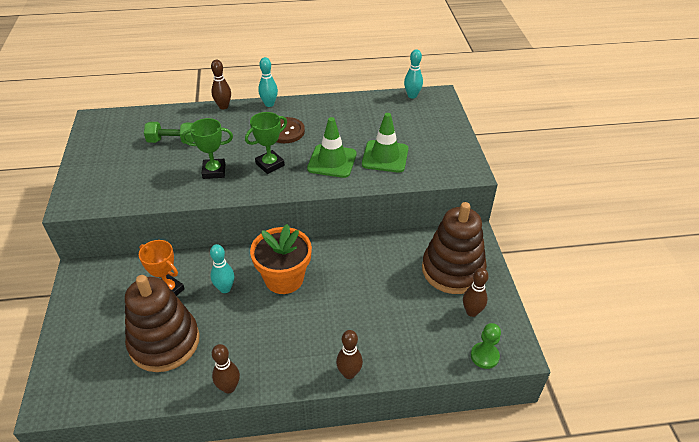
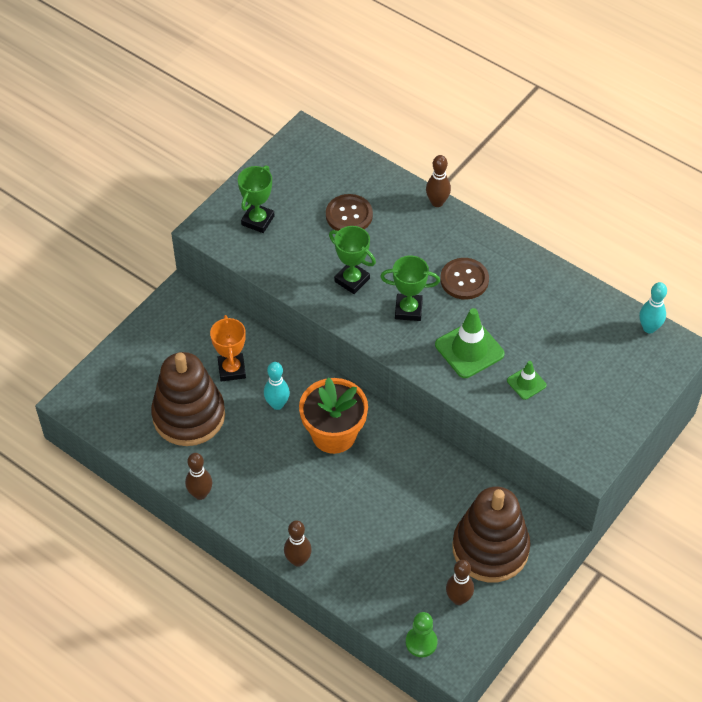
camera: 45 degrees right, 10 degrees up
green dumbbell [144,122,194,143] -> brown button [326,194,373,231]
turquoise bowling pin [258,57,278,107] -> none
green traffic cone [362,113,408,173] -> green traffic cone [507,361,547,400], size x0.56
none -> green trophy [238,165,275,233]

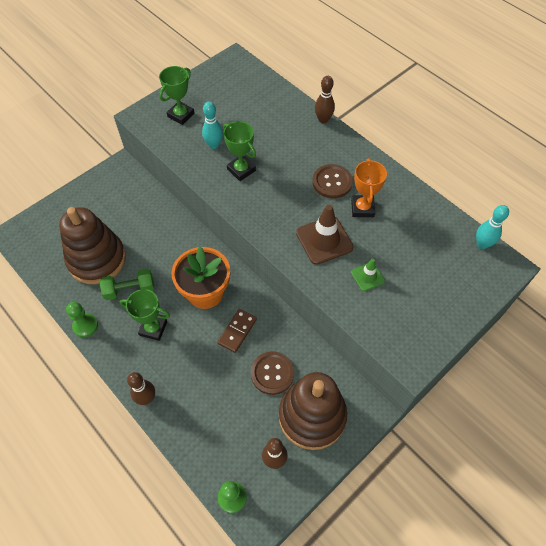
camera: 10 degrees right, 5 degrees up
brown bowling pin [185,453,212,500] -> green pawn [66,302,98,337]
orange trophy [210,315,246,382] -> orange trophy moved to [351,158,387,217]
turquoise bowling pin [264,362,290,410] -> turquoise bowling pin moved to [202,102,223,149]
brown button [326,194,373,231] -> brown button moved to [251,351,294,395]
green trophy [380,256,440,321] -> green trophy moved to [120,289,170,341]
green traffic cone [435,308,504,378] -> brown traffic cone [296,205,354,265]
none -> green dumbbell [100,268,154,300]
none -> brown domino [217,309,257,353]

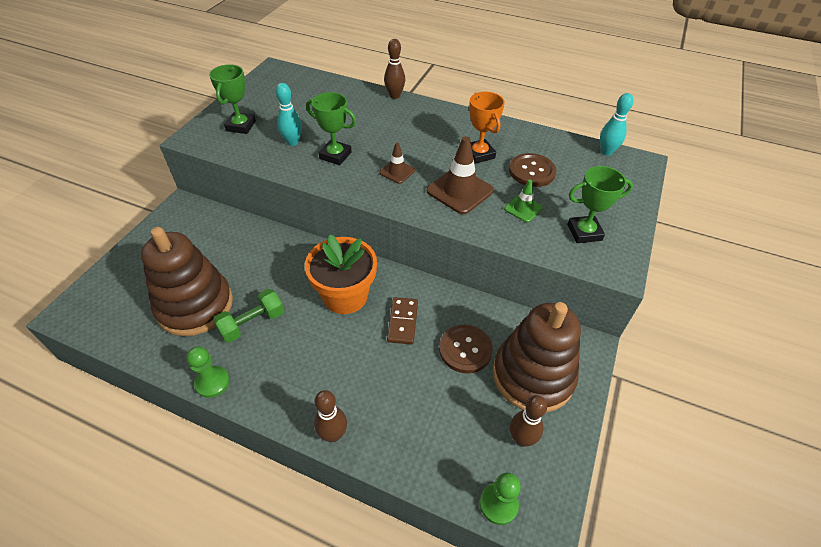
camera: 25 degrees left, 10 degrees down
green trophy [120,289,170,341] -> green trophy moved to [567,166,633,243]
brown button [312,164,353,198] -> brown button moved to [509,153,556,187]
none -> brown traffic cone [379,143,415,184]

